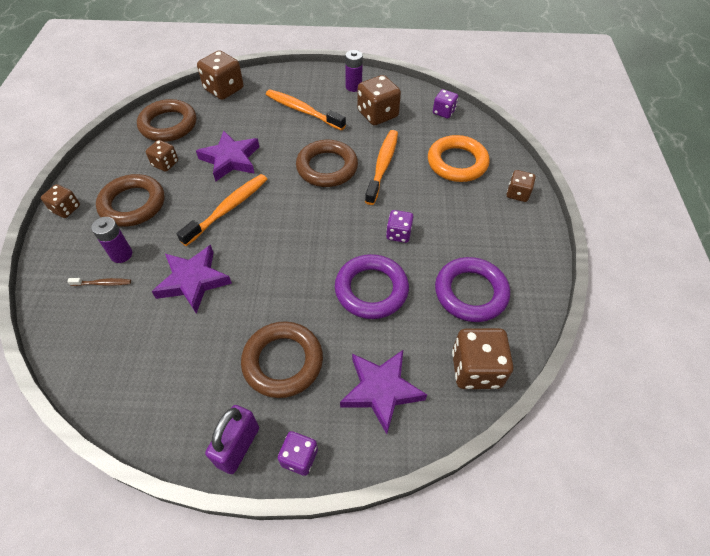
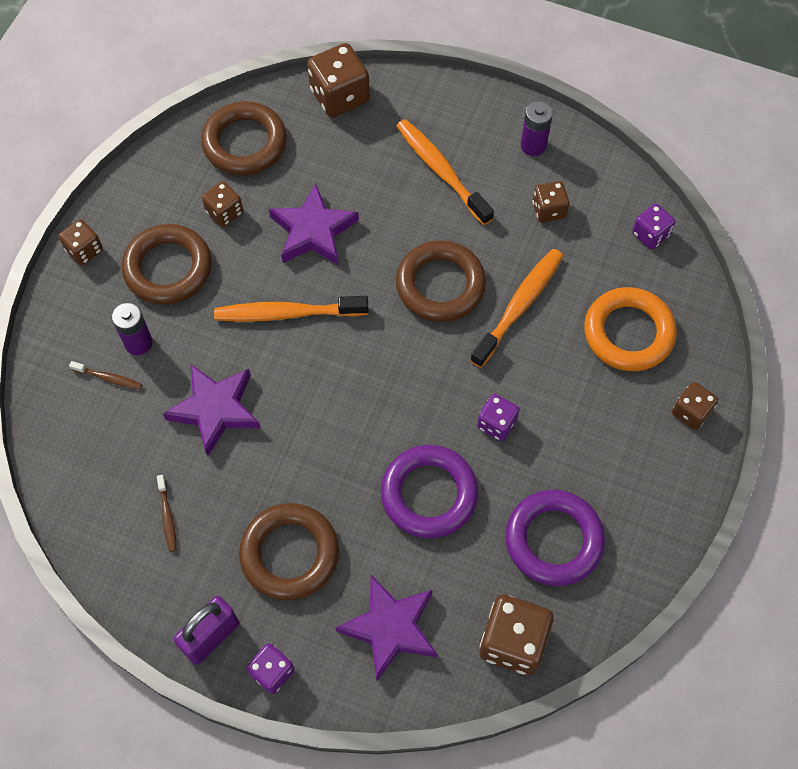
camera: 20 degrees right, 10 degrees up
orange toothbrush [176,174,267,246] -> orange toothbrush turned 150 degrees counterclockwise [214,296,369,322]
brown dice [357,75,401,125] -> brown dice [533,181,569,223], size x0.59
none -> brown toothbrush [157,475,177,552]

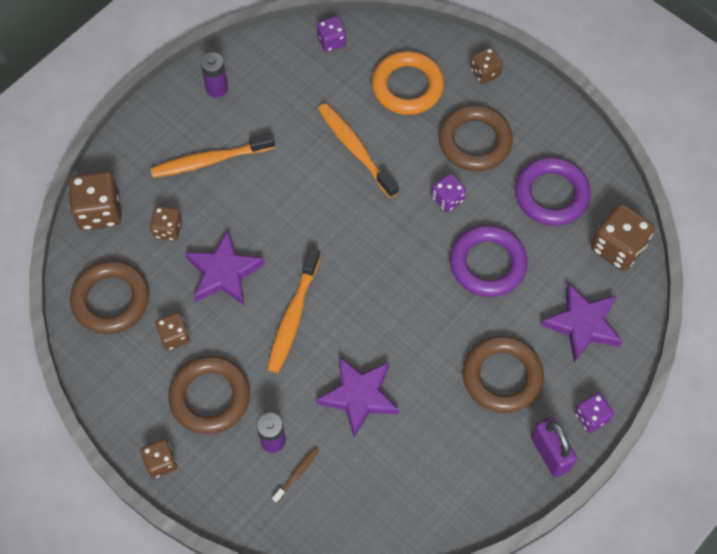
camera: 70 degrees left, 0 degrees up
brown toothbrush [157,475,177,552] -> none
brown ring [396,240,486,322] -> brown ring moved to [438,105,513,171]
brown dice [533,181,569,223] -> brown dice moved to [150,206,182,241]

